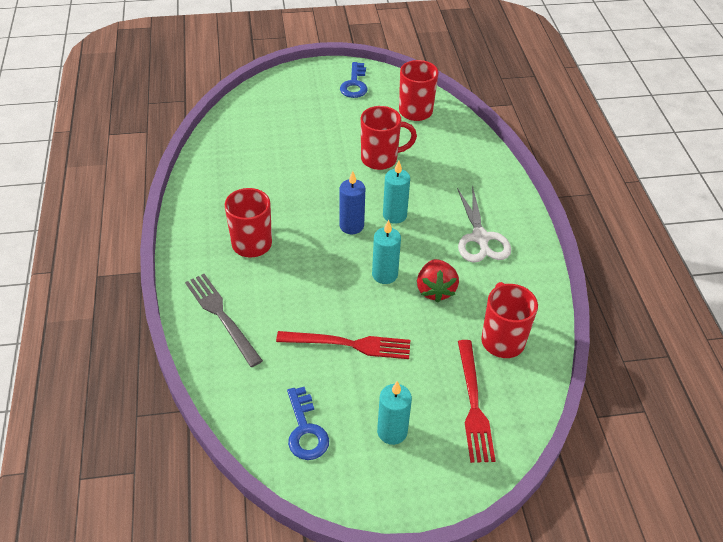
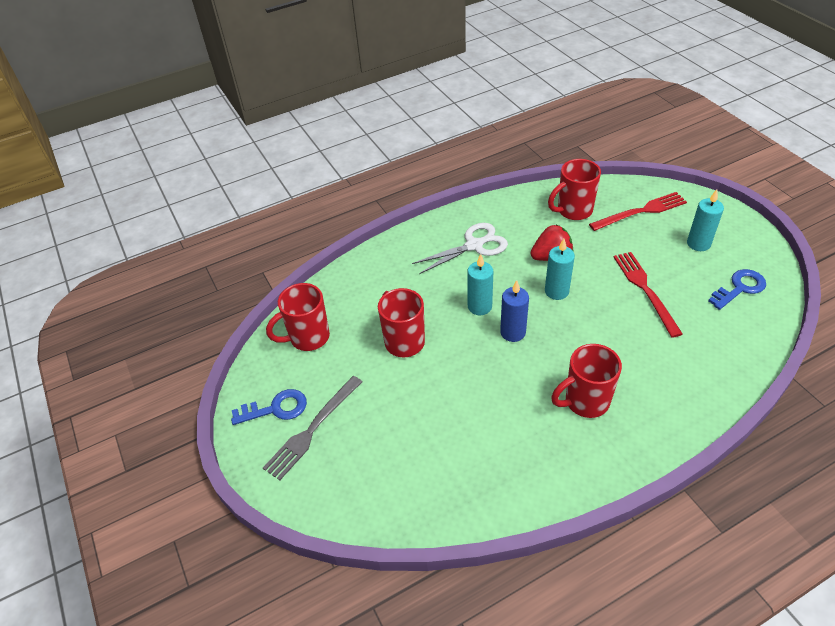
camera: 105 degrees left, 0 degrees up
grey fork [185,274,263,367] -> grey fork moved to [263,376,362,480]

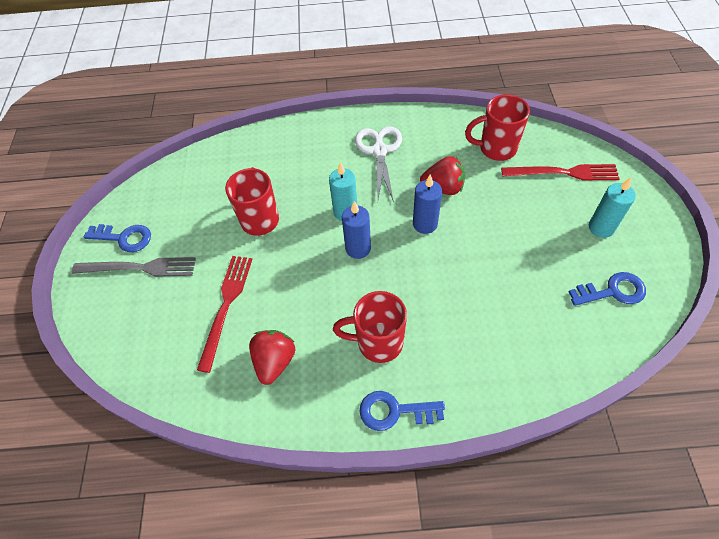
camera: 25 degrees right, 10 degrees up
grey fork [263,376,362,480] -> grey fork turned 150 degrees counterclockwise [72,257,196,277]
red mug [266,283,330,351] -> none
white scissors [412,223,508,274] -> white scissors turned 90 degrees counterclockwise [355,126,402,202]
turquoise candle [545,239,575,300] -> blue candle [413,174,442,234]
red fork [614,252,683,338] -> red fork moved to [197,256,252,373]
none -> red strawberry [249,330,295,385]
none -> blue key [359,391,445,431]

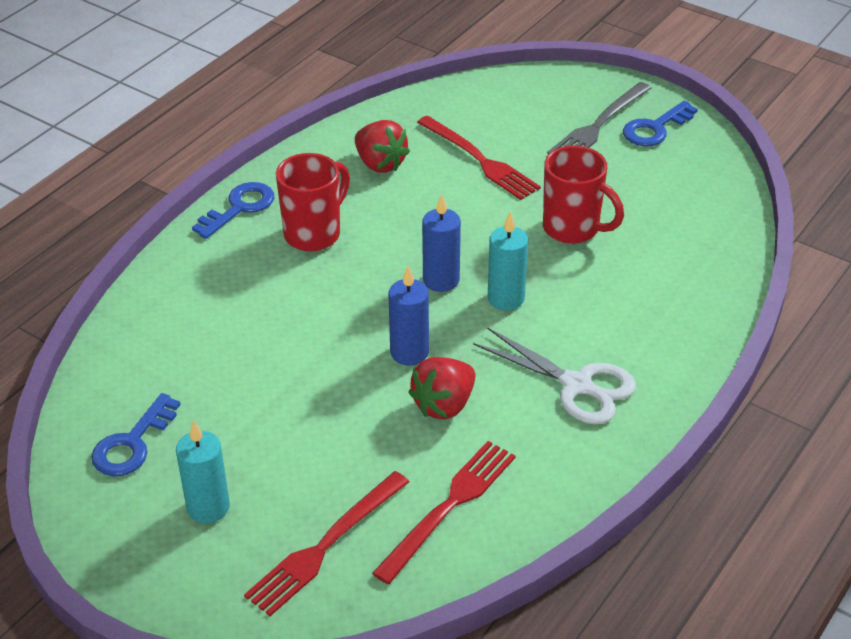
camera: 125 degrees right, 15 degrees down
red mug [465,95,530,161] -> red fork [372,441,516,584]

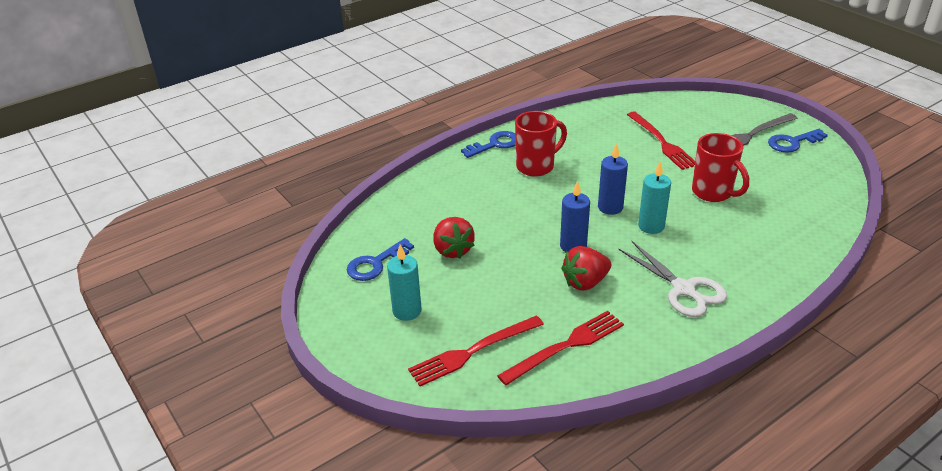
camera: 20 degrees right, 5 degrees down
red strawberry [355,120,410,173] -> red strawberry moved to [433,217,475,259]

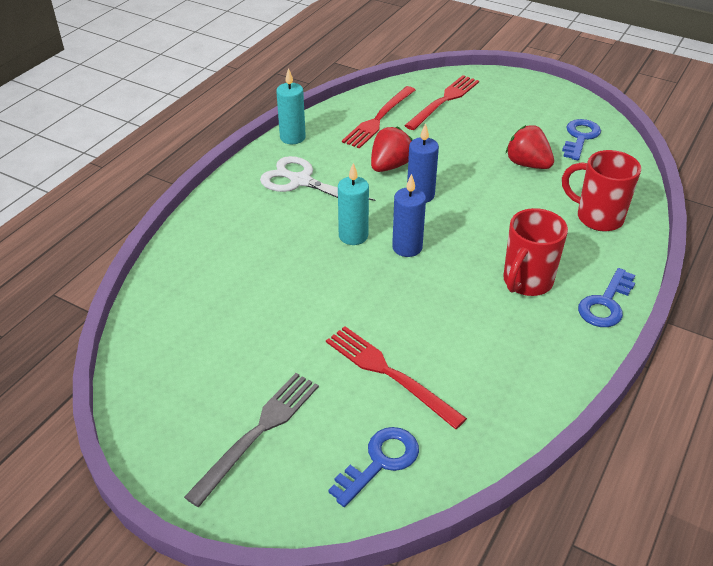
camera: 155 degrees right, 5 degrees up
turquoise candle [387,244,422,321] -> turquoise candle moved to [276,68,306,144]
red mug [692,133,749,202] -> red mug moved to [562,150,641,231]
blue key [768,129,828,153] -> blue key moved to [328,427,419,507]

